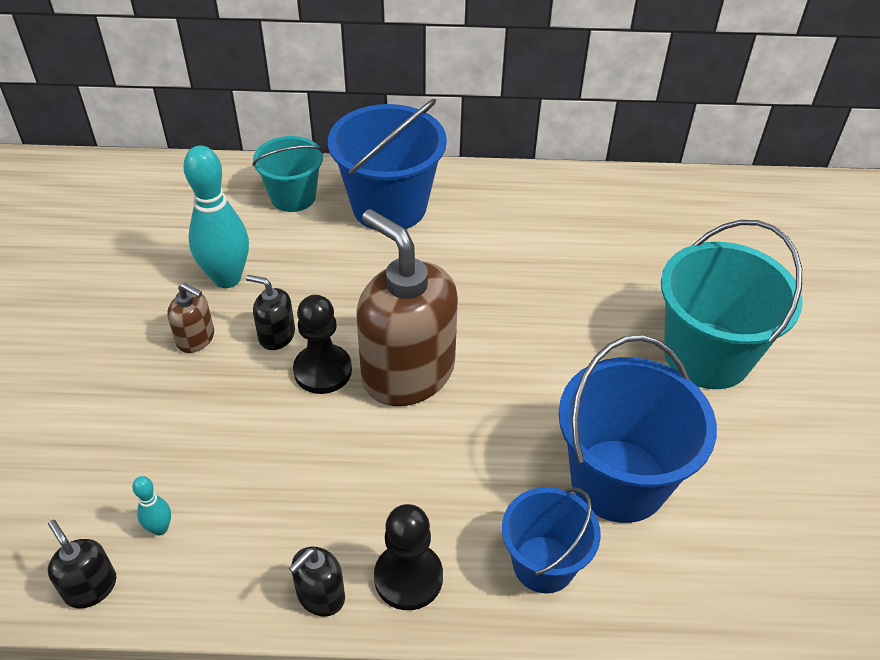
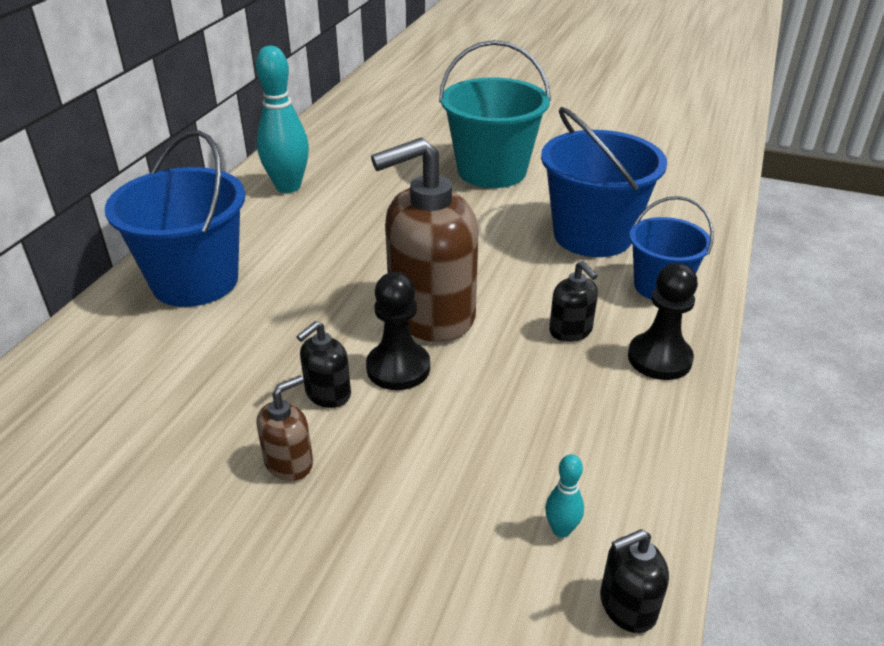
camera: 70 degrees left, 10 degrees down
turquoise bowling pin [183,146,249,288] -> turquoise bowling pin moved to [256,46,309,193]
turquoise bucket [252,136,324,212] -> none
black soap dispenser [289,547,345,617] -> black soap dispenser moved to [549,261,598,342]

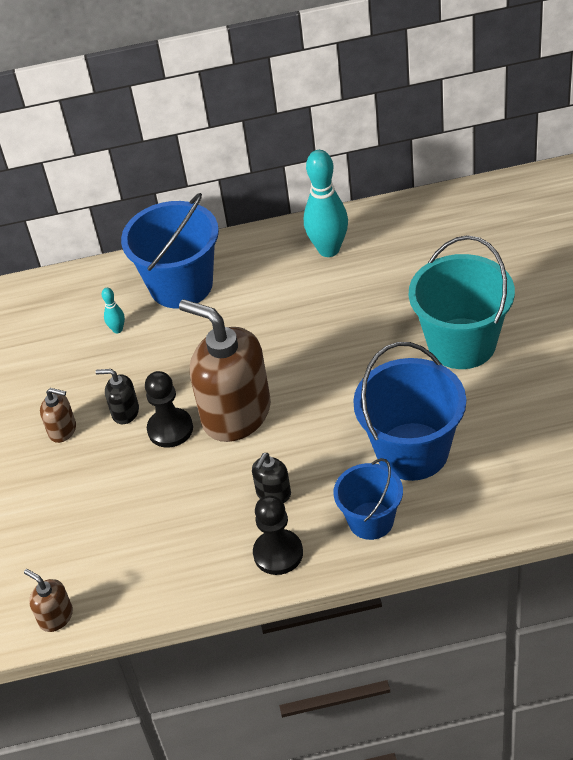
camera: 65 degrees right, 10 degrees up
turquoise bowling pin [545,454,584,538] -> turquoise bowling pin moved to [102,288,125,333]
black soap dispenser [600,529,669,633] -> brown soap dispenser [24,569,73,632]

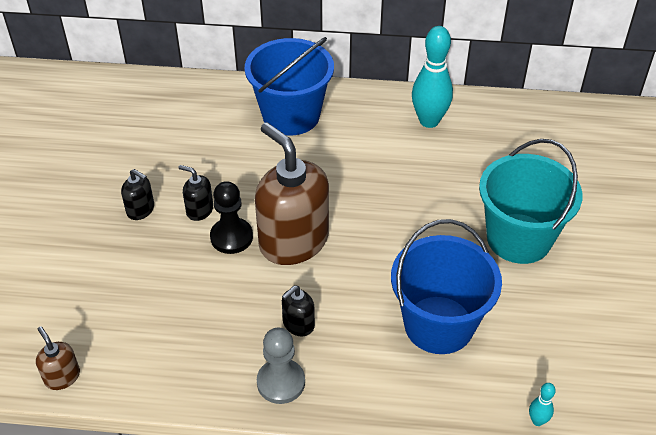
camera: 10 degrees right, 0 degrees up
brown soap dispenser [40,388,76,443] -> black soap dispenser [121,169,154,220]
turquoise bowling pin [102,288,125,333] -> turquoise bowling pin moved to [529,383,556,426]
black pawn [253,495,303,575] -> grey pawn [257,328,305,404]
blue bucket [334,458,403,540] -> none

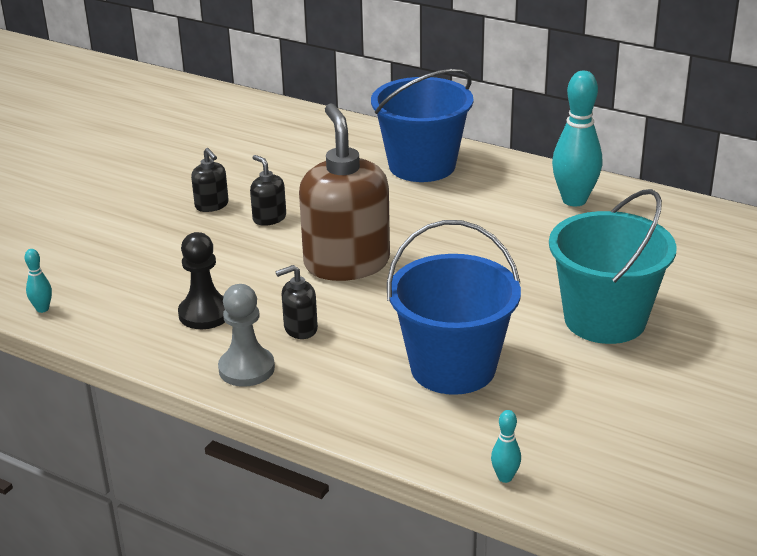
camera: 25 degrees right, 15 degrees down
brown soap dispenser [36,326,80,390] -> turquoise bowling pin [24,249,52,313]
black pawn [210,181,253,254] -> black pawn moved to [178,232,225,329]

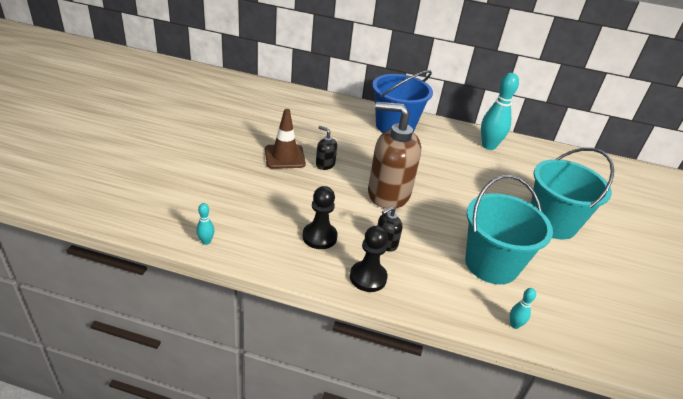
camera: 20 degrees left, 5 degrees up
black soap dispenser [191,148,229,212] -> brown traffic cone [265,109,306,169]
grey pawn [218,284,275,387] -> black pawn [350,226,388,292]
brown soap dispenser [299,103,390,281] -> brown soap dispenser turned 45 degrees counterclockwise [368,102,421,209]
blue bucket [387,220,521,395] -> turquoise bucket [465,175,553,284]
turquoise bowling pin [491,410,521,483] -> turquoise bowling pin moved to [510,288,536,329]

